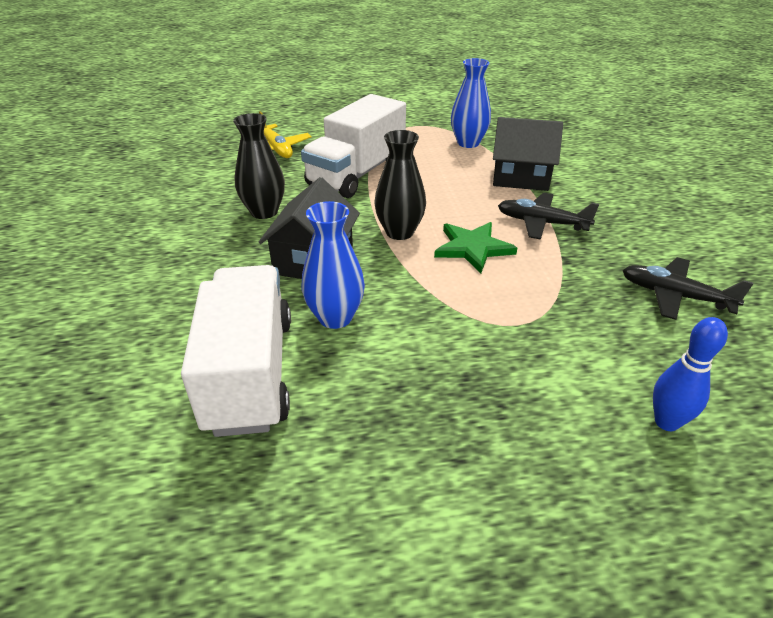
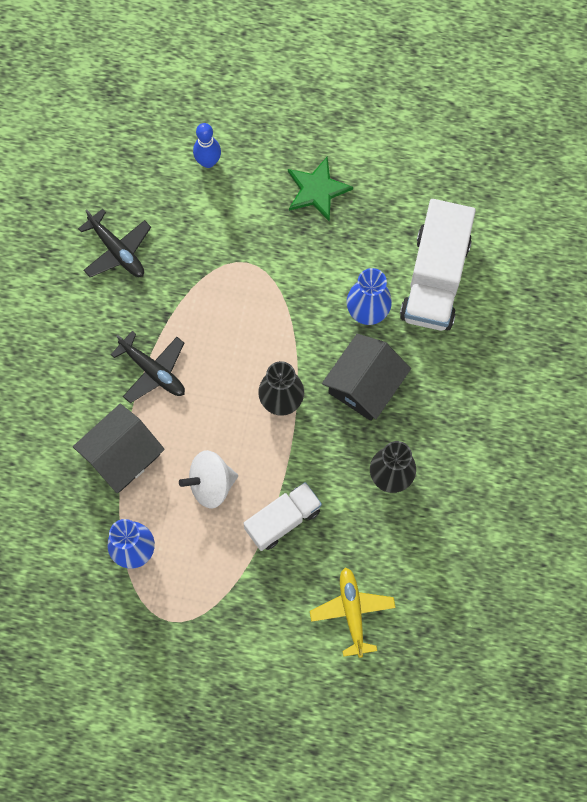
camera: 160 degrees left, 35 degrees up
white truck [301,94,406,198] -> white truck [243,482,322,551], size x0.62
green star [434,222,517,273] -> green star moved to [288,157,353,222]
black house [493,117,563,191] -> black house turned 75 degrees counterclockwise [73,404,165,493]
none -> white spinning top [179,450,238,508]

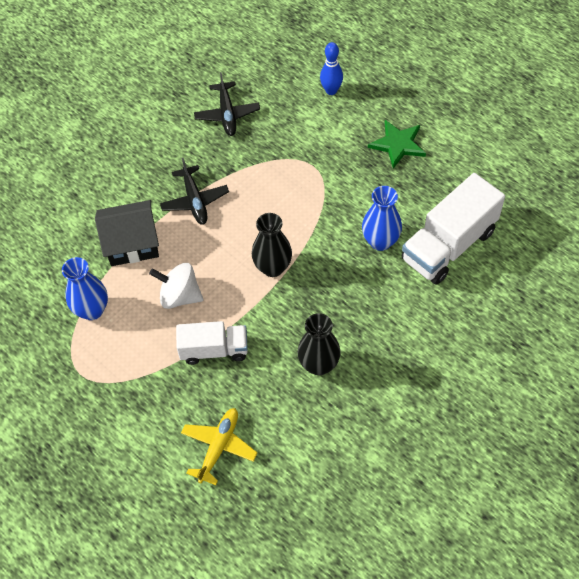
camera: 35 degrees right, 15 degrees down
black house [322,334,411,421] -> none

